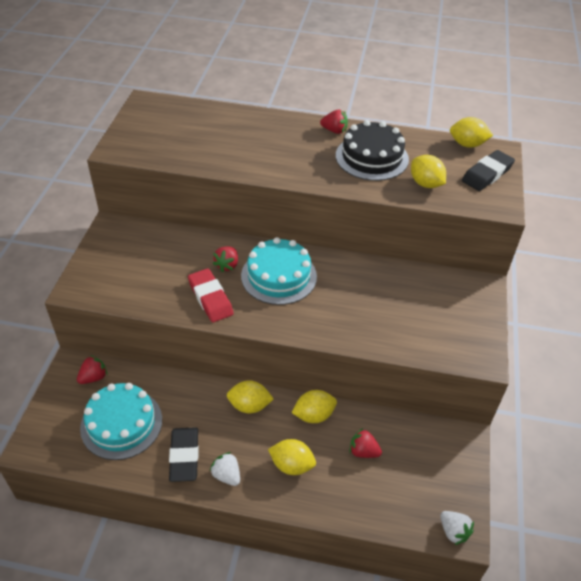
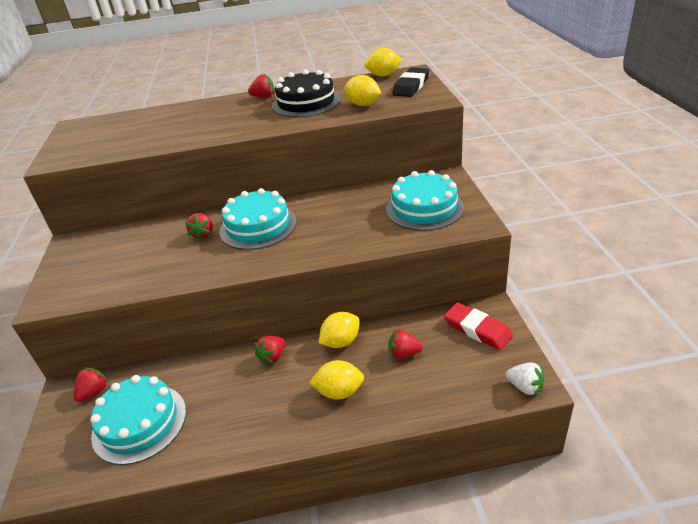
camera: 15 degrees left, 10 degrees down
black eraser [169,427,199,482] -> none
red eraser [188,268,234,322] -> red eraser moved to [444,303,513,350]
white strawberry [209,452,240,486] -> none
yellow lemon [227,380,274,413] -> red strawberry [255,336,285,365]
none -> turquoise cake [386,170,464,231]

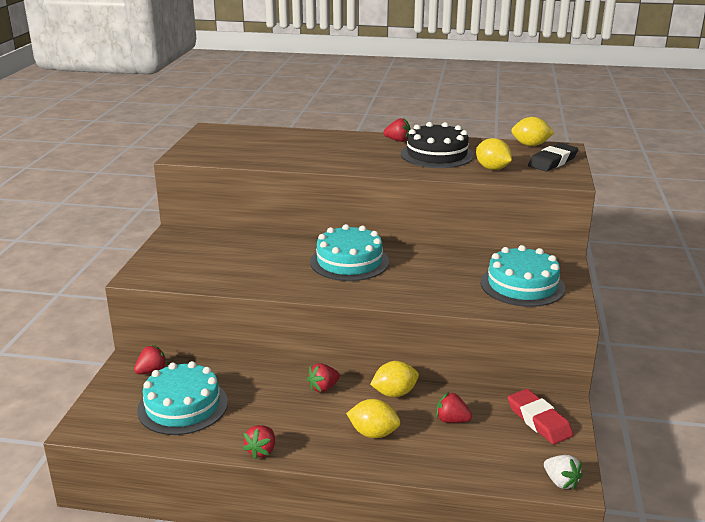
camera: 15 degrees right, 10 degrees down
red strawberry [185,213,213,240] -> red strawberry moved to [243,425,275,460]

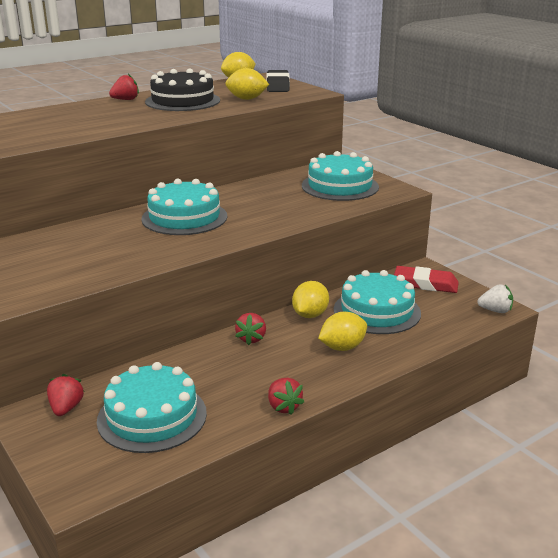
camera: 45 degrees left, 0 degrees up
red strawberry [436,392,472,423] -> turquoise cake [334,270,421,334]

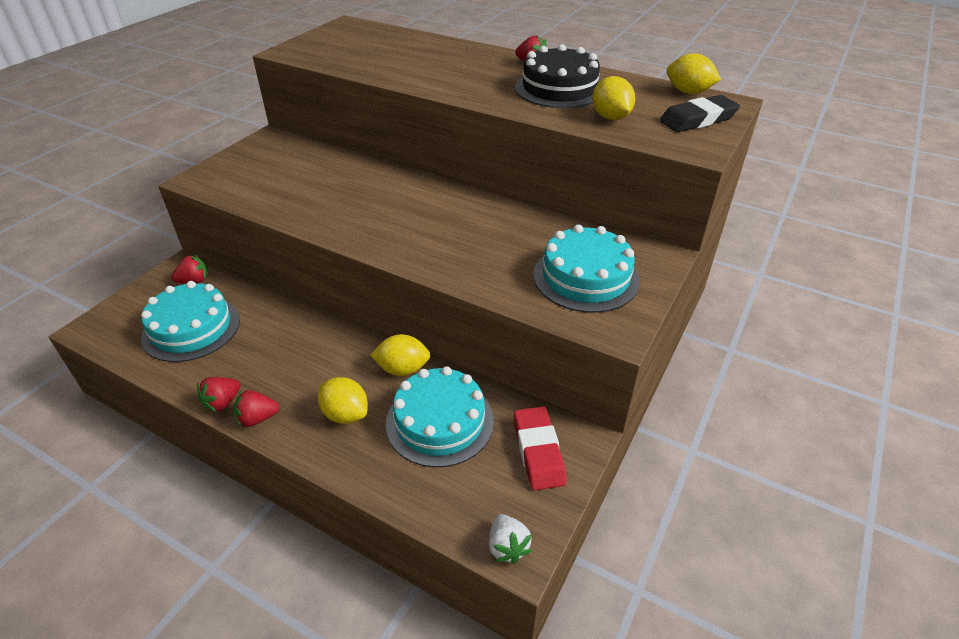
camera: 65 degrees right, 15 degrees up
turquoise cake [141,179,227,235] -> none
red strawberry [235,313,266,345] -> red strawberry moved to [234,390,280,427]

